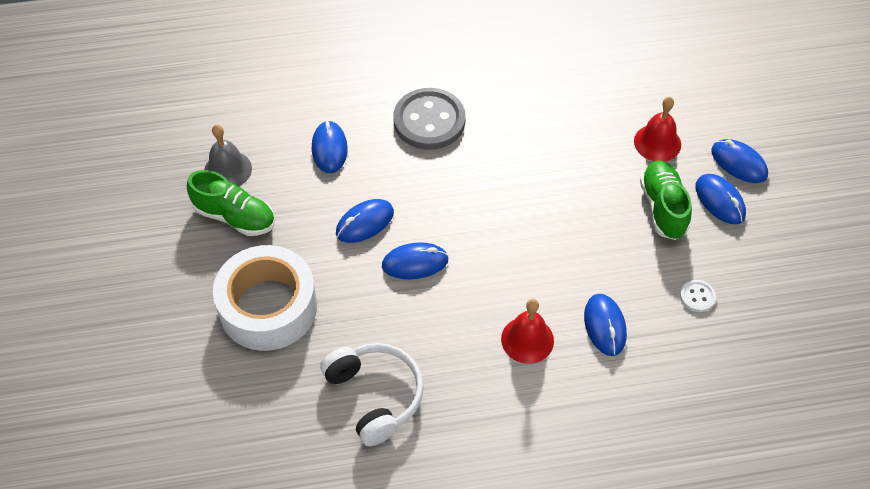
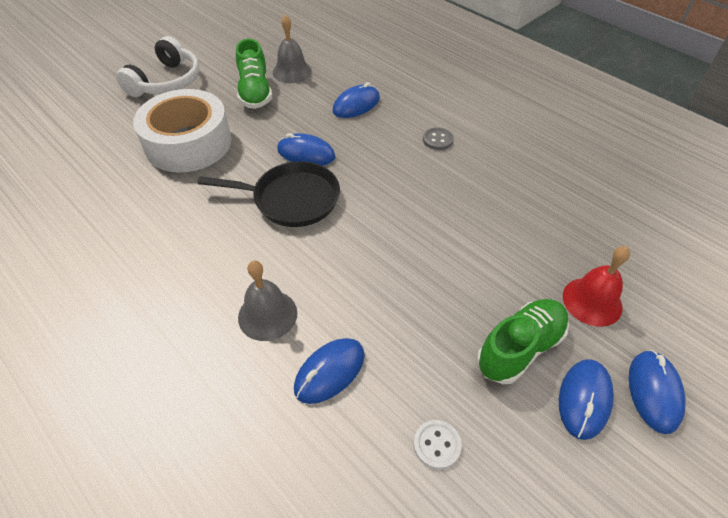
camera: 55 degrees right, 5 degrees down
white headphones [320,343,424,446] -> white headphones moved to [116,36,200,97]
blue mouse [382,242,449,279] -> black pan [197,161,340,227]
grey button [393,88,466,150] -> grey button [423,127,454,150], size x0.44
red bell [501,299,554,364] -> grey bell [238,261,297,341]

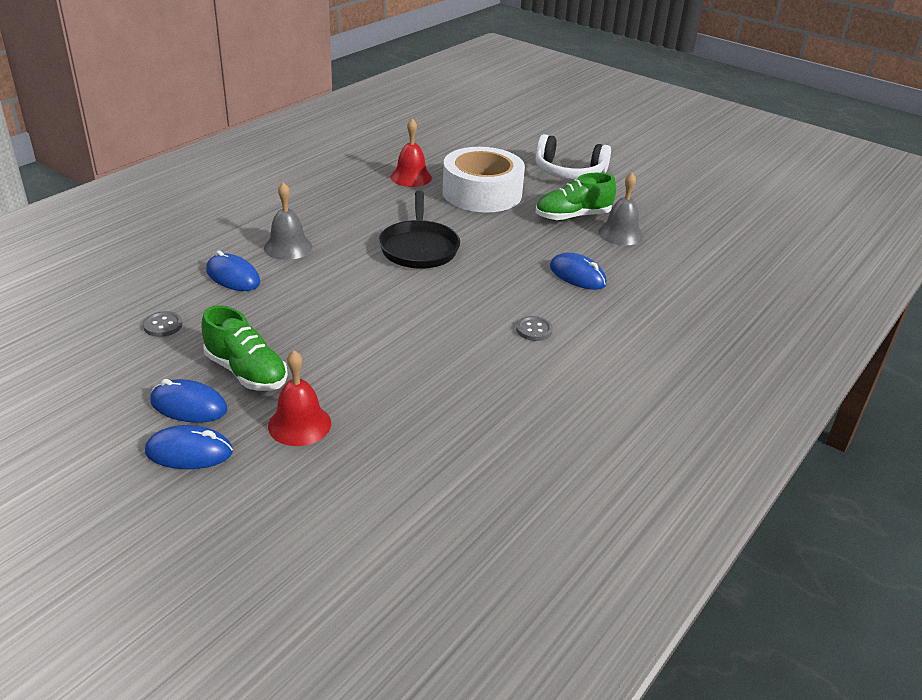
camera: 80 degrees right, 15 degrees down
blue mouse [277,133,335,166] -> none
white button [414,420,462,470] -> grey button [143,311,183,337]
none -> red bell [391,119,432,187]

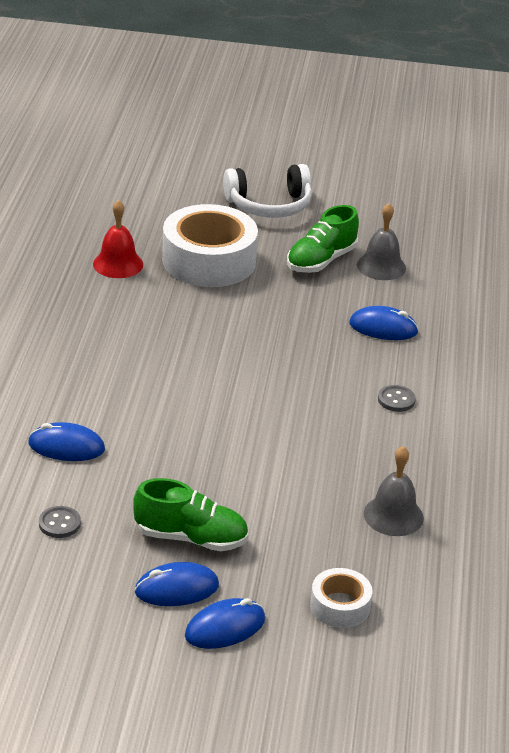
camera: 30 degrees left, 0 degrees up
grey bell [264,182,312,260] -> grey bell moved to [364,446,424,536]
red bell [268,350,331,446] -> none
black pan [379,191,460,269] -> none
none -> white tape [310,568,372,628]

